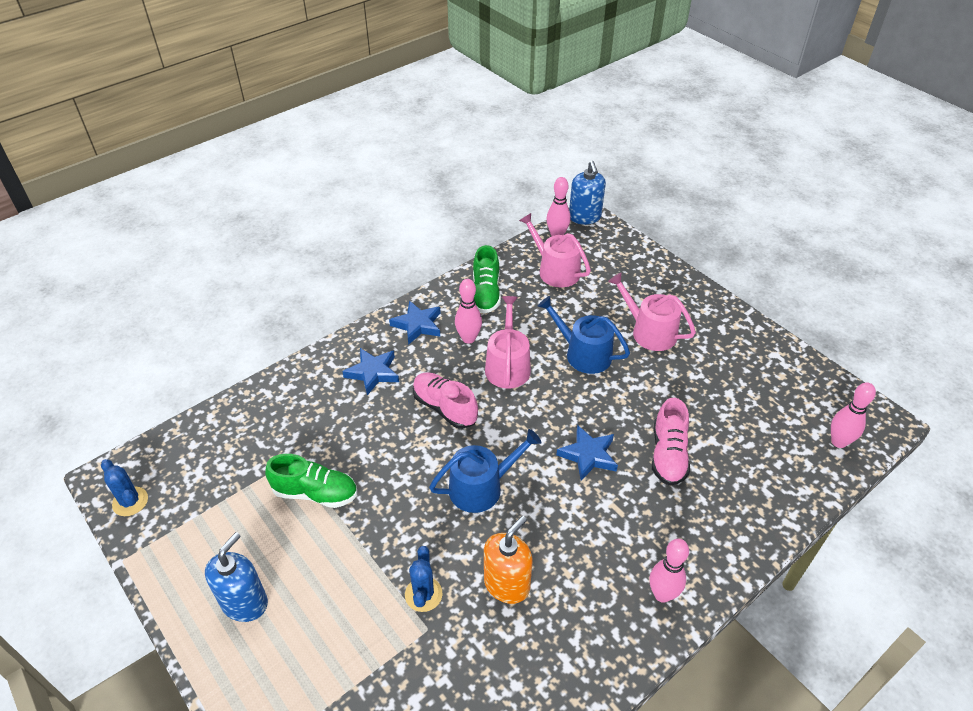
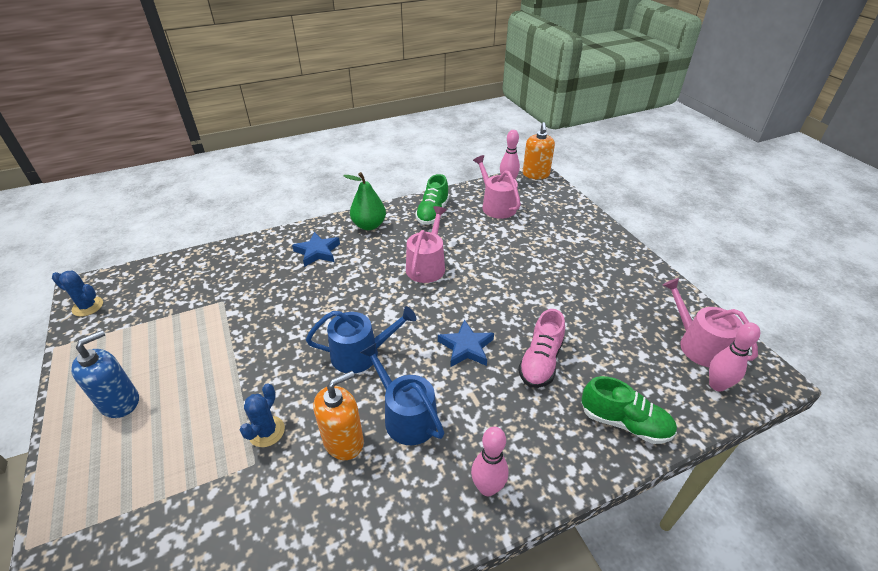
camera: 15 degrees right, 5 degrees down
blue cactus [101,459,148,516] -> blue cactus turned 45 degrees counterclockwise [52,271,103,317]
green shoe [265,454,357,508] -> green shoe moved to [582,376,677,444]
blue star [389,301,441,345] -> green pear [344,172,386,230]
pink shoe [413,372,478,429] -> none
pink bowling pin [455,279,482,344] -> none
blue watering can [538,296,630,374] -> blue watering can moved to [360,343,444,445]
blue soap dispenser [569,161,606,225] -> orange soap dispenser [523,122,555,179]
pink watering can [608,273,696,351] -> pink watering can moved to [663,278,758,367]

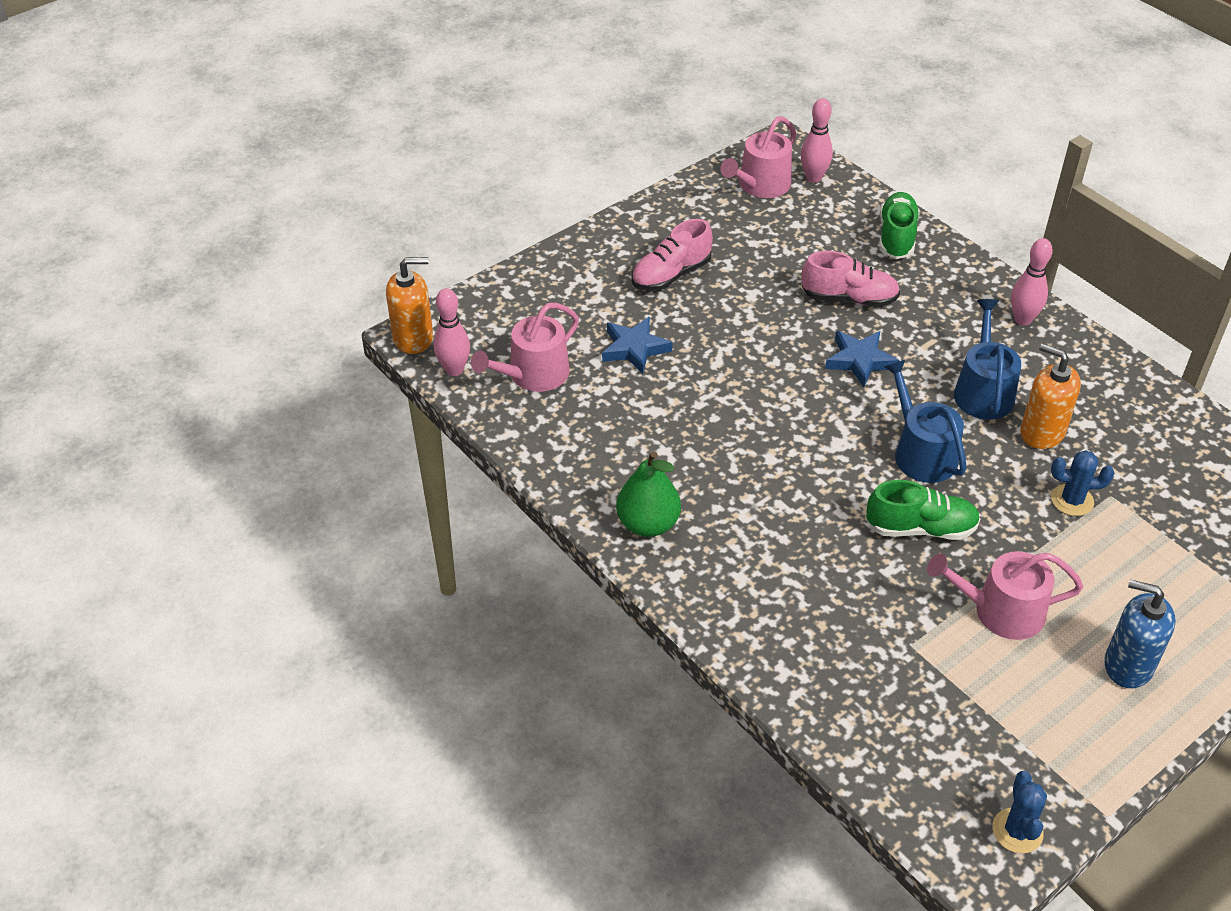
camera: 105 degrees left, 5 degrees up
blue star [292,232,340,267] -> blue star moved to [602,317,672,374]
blue watering can [360,343,444,445] -> blue watering can turned 150 degrees clockwise [954,299,1021,420]
pink watering can [406,206,446,283] -> pink watering can moved to [927,551,1083,640]
green shoe [415,174,449,225] -> green shoe moved to [866,480,980,540]
none -> pink shoe [632,219,713,291]

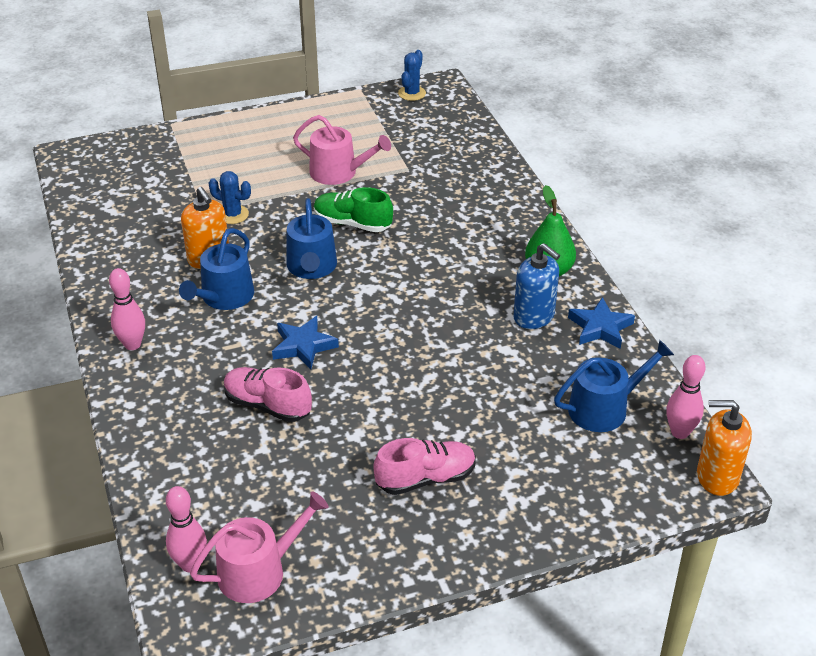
camera: 160 degrees left, 5 degrees down
pink watering can [471,303,579,392] -> blue watering can [554,340,674,432]
blue star [602,317,672,374] -> blue star moved to [568,297,635,349]
green shoe [879,192,920,259] -> none
blue soap dispenser [1104,580,1176,688] -> blue soap dispenser moved to [513,243,560,329]

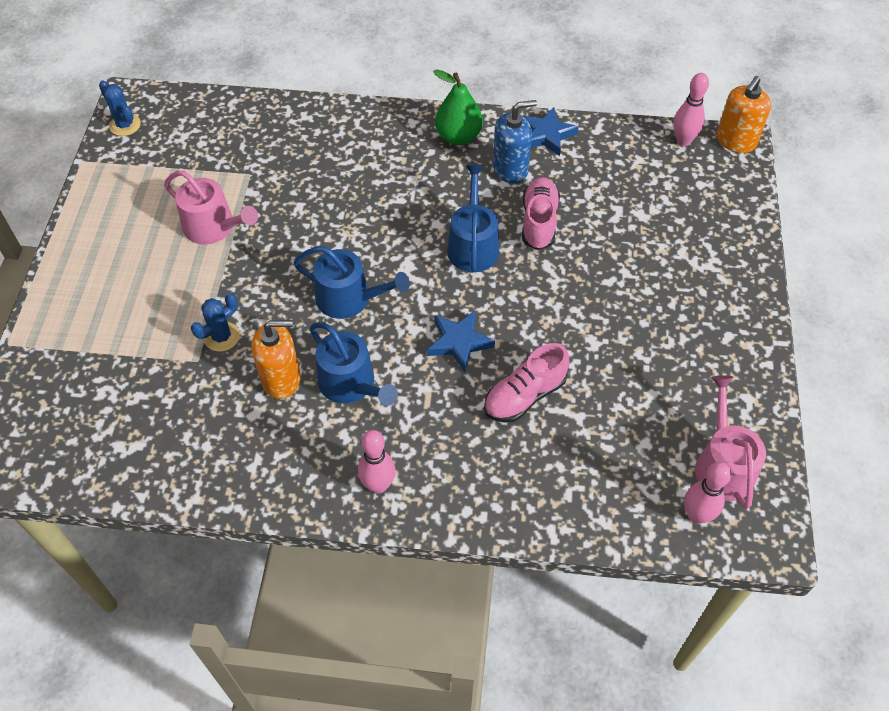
camera: 65 degrees left, 15 degrees up
pink watering can [293,115,391,185] -> pink watering can turned 75 degrees clockwise [164,171,258,244]
green shoe [314,187,393,232] -> none
pink shoe [373,438,476,495] -> pink shoe moved to [522,177,560,250]
blue watering can [554,340,674,432] -> blue watering can moved to [447,165,499,272]

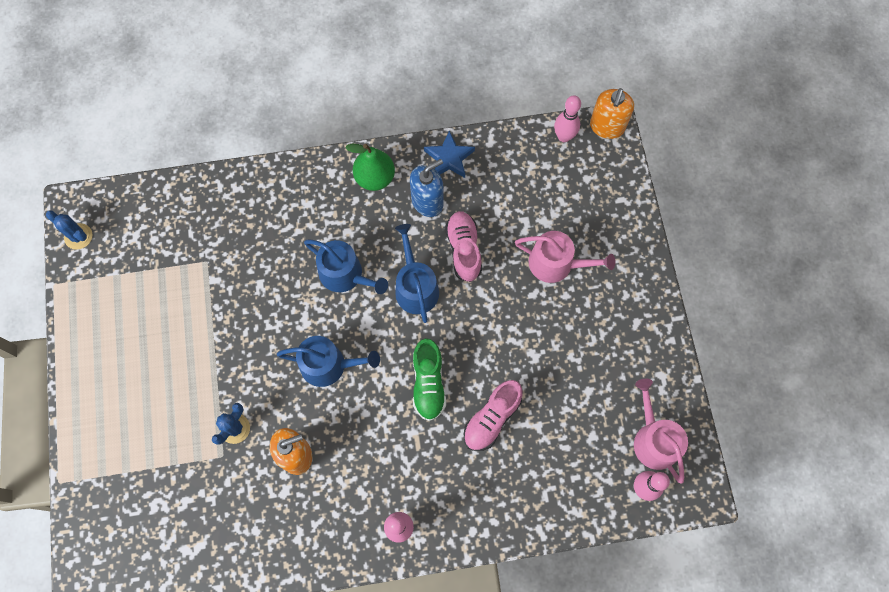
camera: 15 degrees left, 15 degrees up
pink watering can [164,171,258,244] -> pink watering can moved to [515,231,616,283]
blue watering can [310,322,398,406] -> blue watering can moved to [304,239,388,294]
blue star [427,310,495,372] -> green shoe [413,338,446,421]

